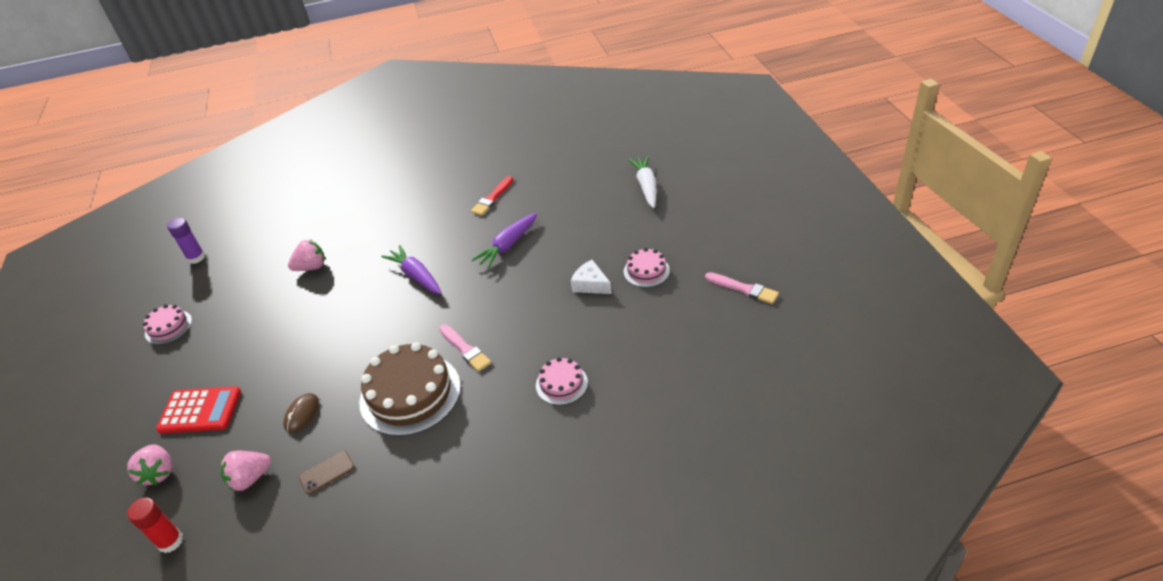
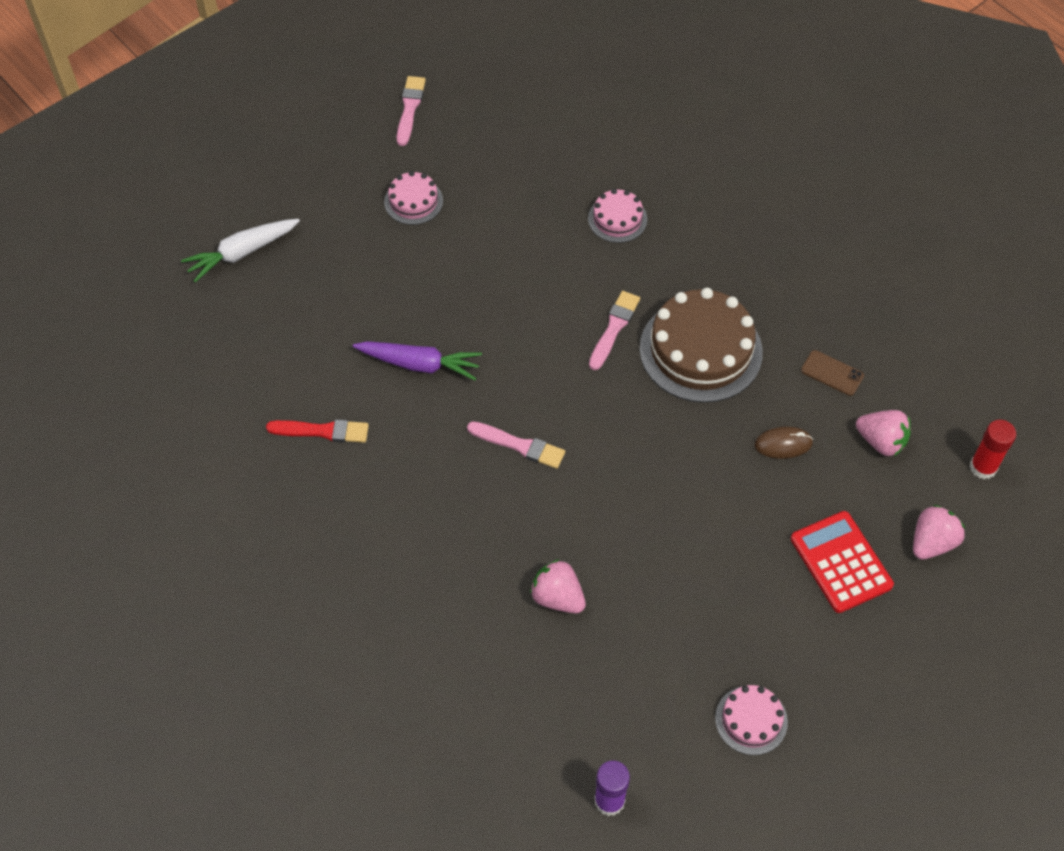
camera: 120 degrees left, 15 degrees up
purple carrot [381,245,442,294] -> pink brush [467,421,565,469]
white cheese [571,260,612,294] -> none

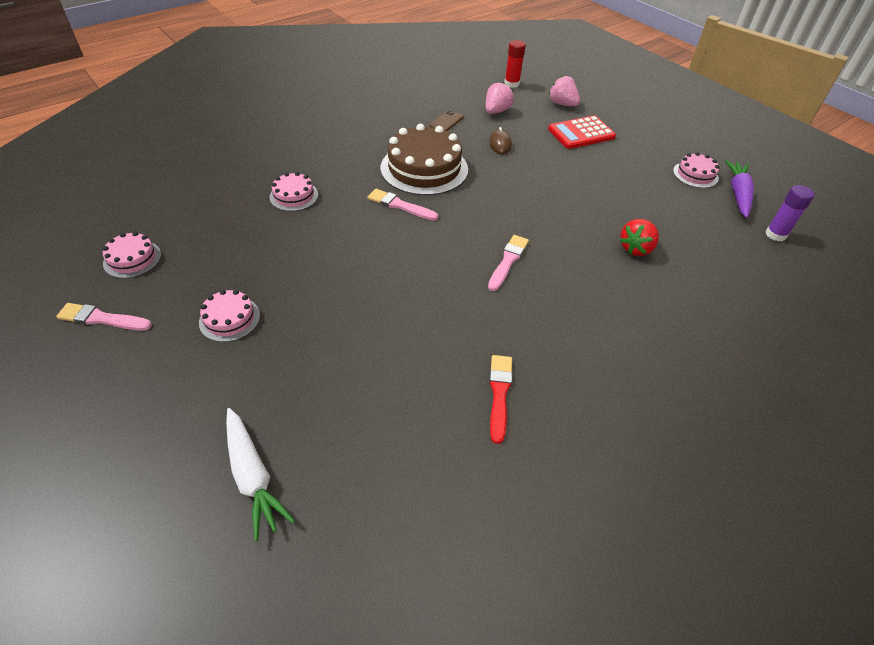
camera: 90 degrees left, 10 degrees down
purple carrot [353,341,482,380] -> purple carrot moved to [725,160,754,218]
pink strawberry [530,559,586,613] -> red strawberry [620,219,659,256]
none -> pink cake [103,232,161,278]

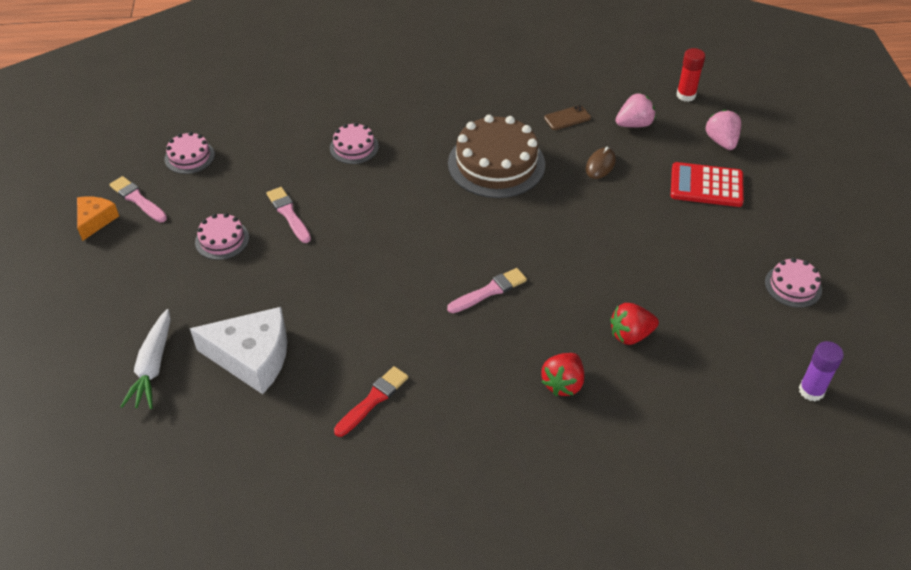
camera: 35 degrees right, 0 degrees up
pink brush [368,189,438,221] -> pink brush moved to [267,187,311,243]
purple carrot [725,160,754,218] -> none
none -> orange cheese [77,196,119,241]
none -> white cheese [190,307,287,394]
none -> red strawberry [541,353,584,396]

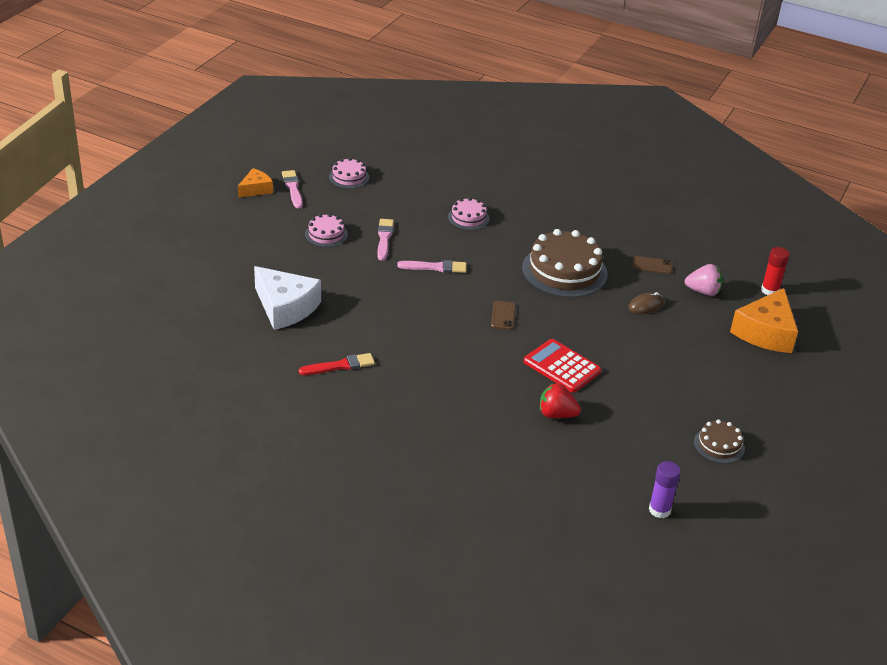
camera: 30 degrees right, 10 degrees down
white carrot [120,309,171,409] -> none
pink brush [447,268,527,313] -> pink brush moved to [397,260,466,273]
red strawberry [541,353,584,396] -> none
red calculator [671,162,744,207] -> red calculator moved to [523,339,601,393]
pink strawberry [706,110,741,150] -> orange cheese [730,288,798,353]
pink cake [765,258,822,308] -> brown cake [694,420,745,463]
none -> brown phone [491,301,516,330]

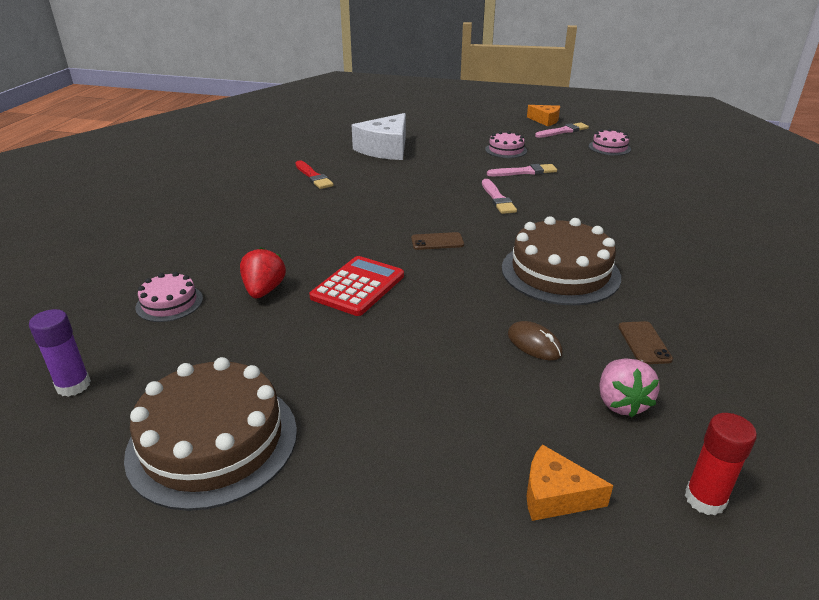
camera: 80 degrees right, 5 degrees down
pink cake [448,197,489,230] -> pink cake moved to [135,272,203,322]
brown cake [694,420,745,463] -> brown cake [124,357,297,511], size x1.96
orange cheese [730,288,798,353] -> orange cheese [527,444,613,521], size x0.56

